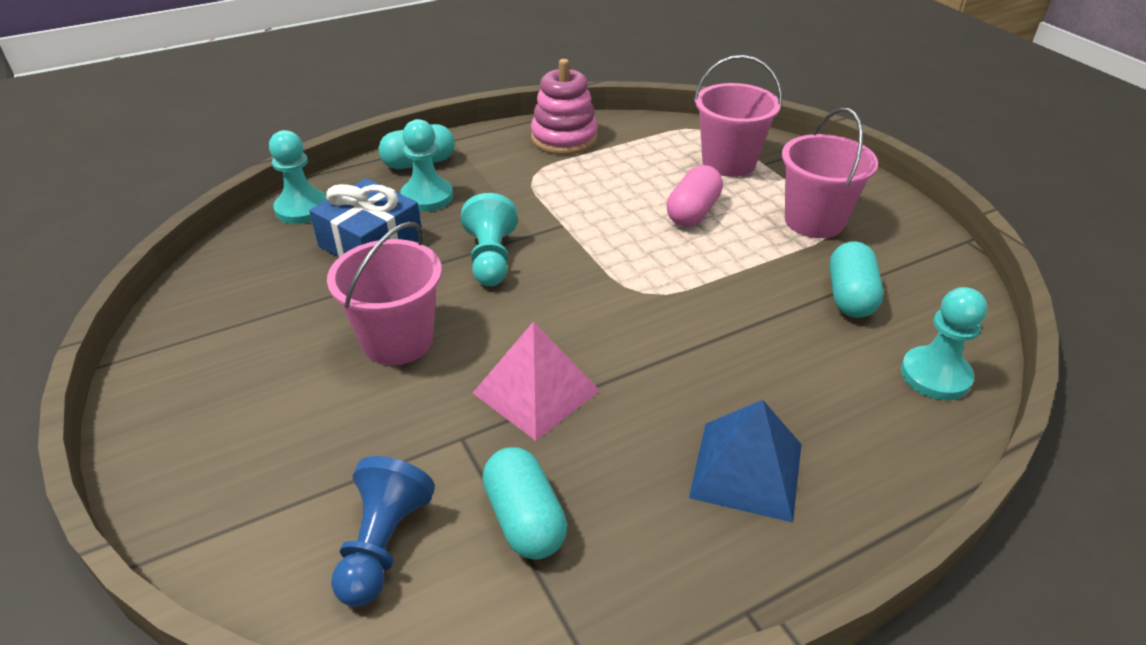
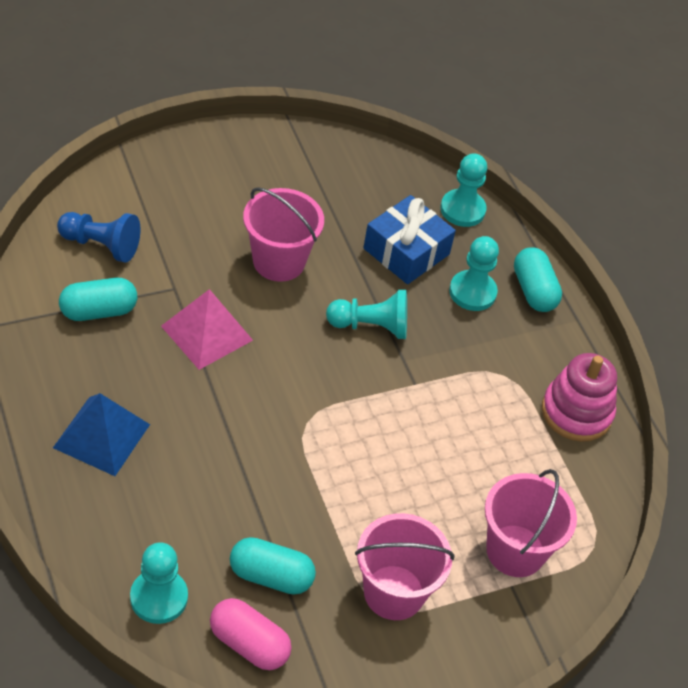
camera: 90 degrees right, 10 degrees up
pink capsule [666,165,723,227] -> pink capsule moved to [210,598,291,670]

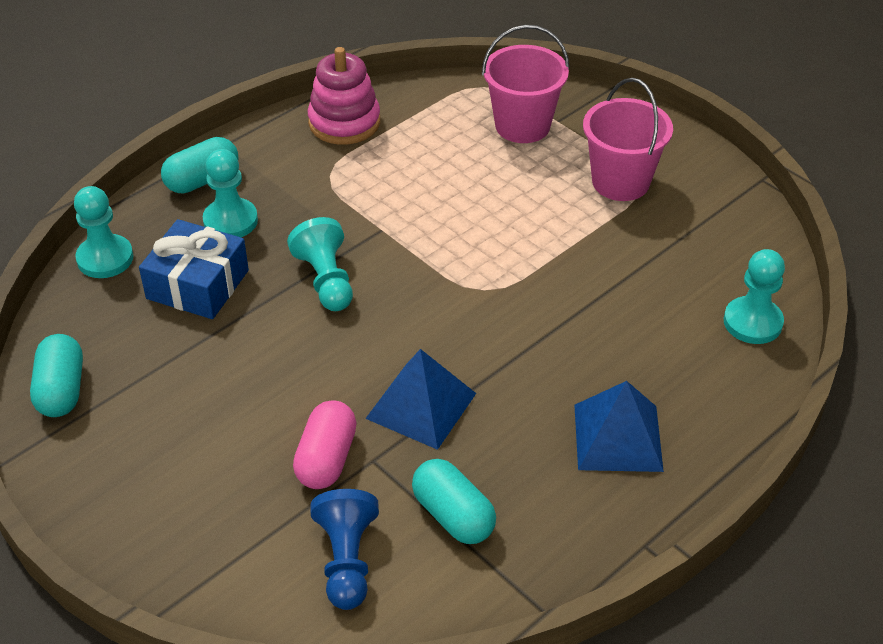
camera: 105 degrees left, 5 degrees down
pink pyramid [161,289,253,370] -> blue pyramid [365,349,476,450]
pink capsule [210,598,291,670] -> pink capsule moved to [293,400,357,489]
turquoise capsule [230,537,316,595] -> turquoise capsule moved to [30,334,83,417]
pink bucket [243,187,324,282] -> none

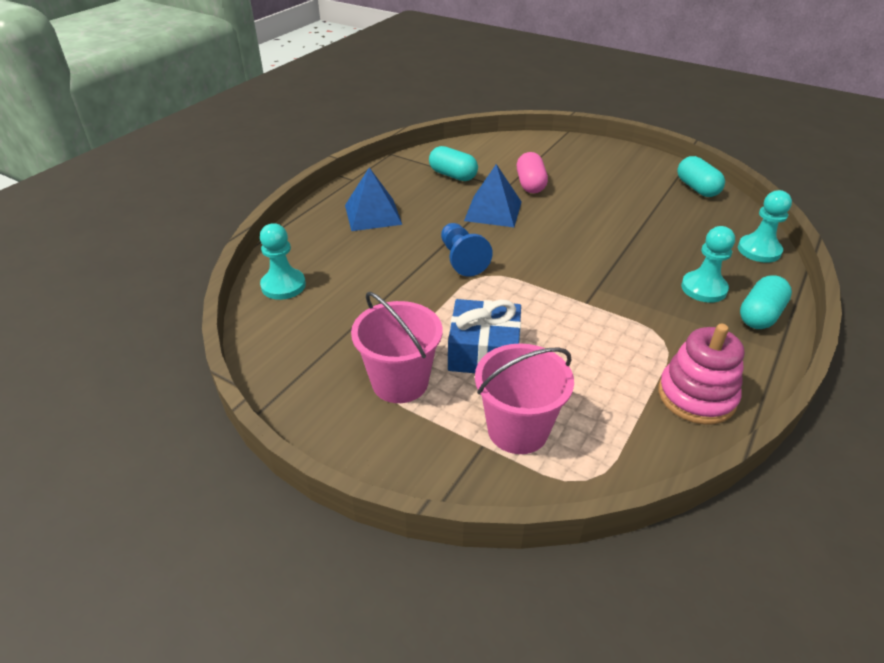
camera: 165 degrees right, 5 degrees down
blue gift [139,219,249,319] -> blue gift moved to [448,299,521,373]
turquoise pawn [287,217,353,311] -> none
blue pawn [311,489,379,610] -> blue pawn moved to [441,223,493,277]

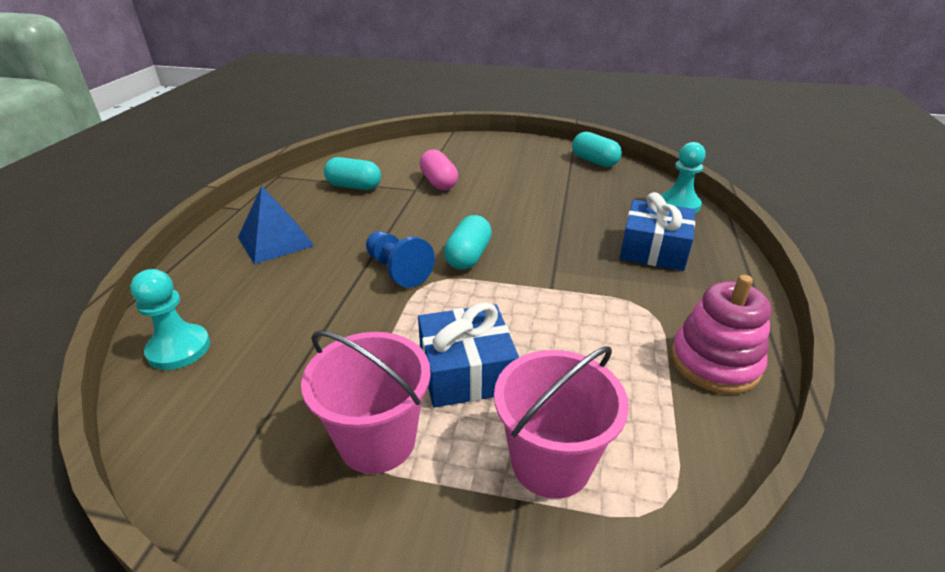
camera: 20 degrees left, 5 degrees down
blue pyramid [464,164,522,227] -> none
turquoise pawn [681,226,735,303] -> blue gift [620,192,695,271]
turquoise capsule [740,275,792,329] -> turquoise capsule moved to [444,215,492,270]

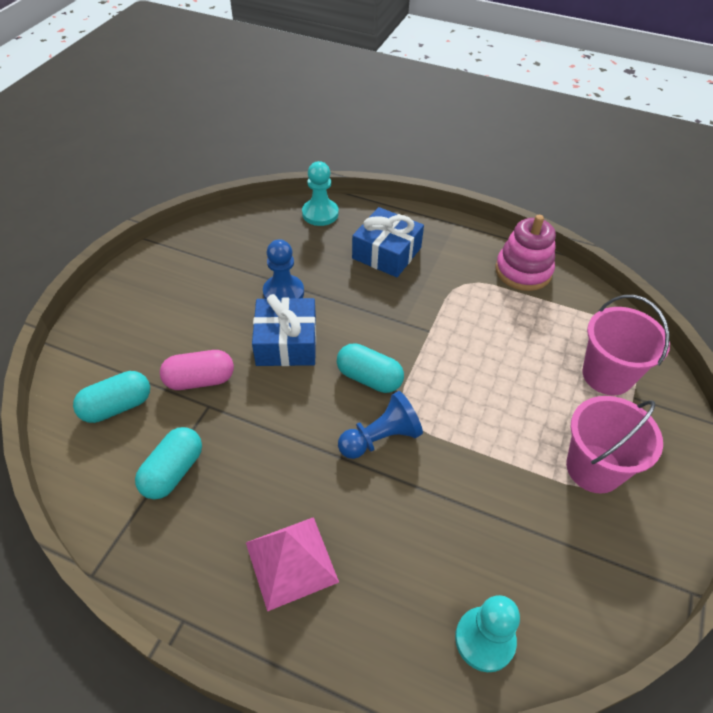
camera: 80 degrees left, 15 degrees up
blue pyramid [238,186,314,264] -> pink pyramid [246,517,339,612]
blue gift [418,302,519,408] -> blue gift moved to [252,294,316,366]
turquoise capsule [572,132,622,167] -> turquoise capsule moved to [73,371,150,423]
none -> blue pawn [263,239,304,299]

